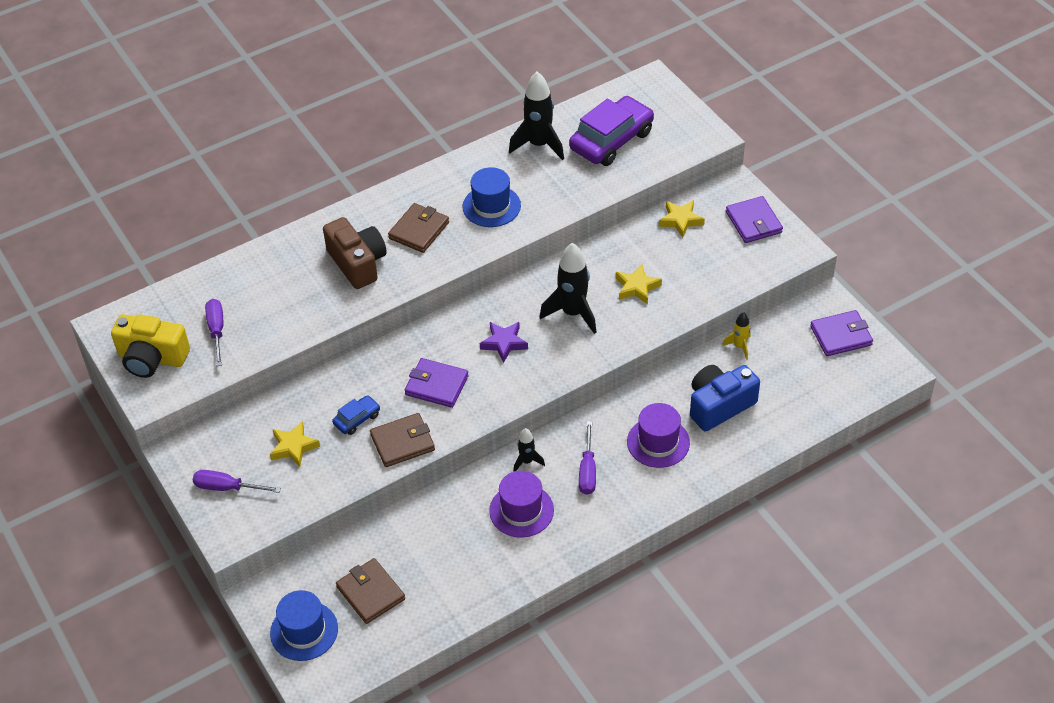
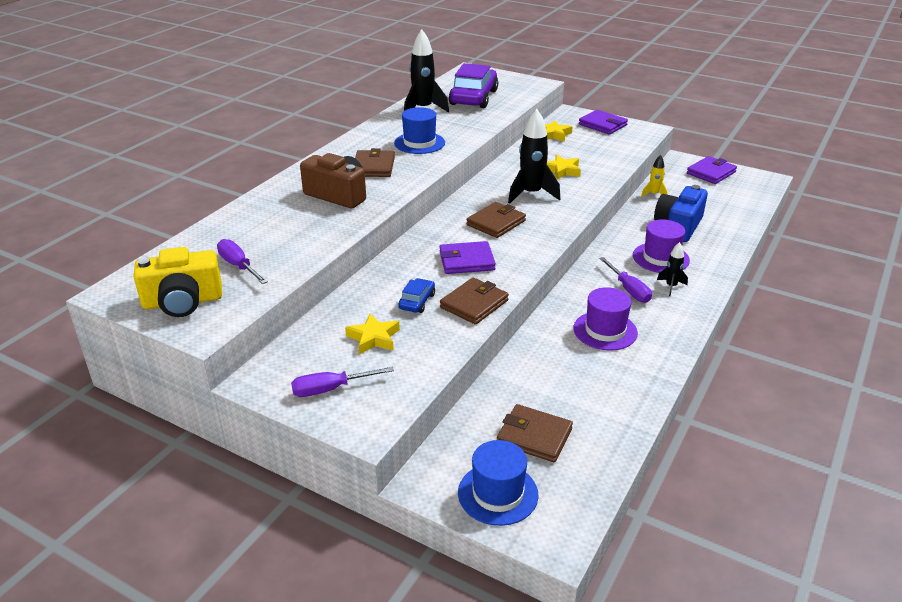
camera: 30 degrees left, 15 degrees down
purple star [480,322,528,363] -> brown wallet [467,202,526,238]
black rocket [513,428,545,472] -> black rocket moved to [657,242,688,296]

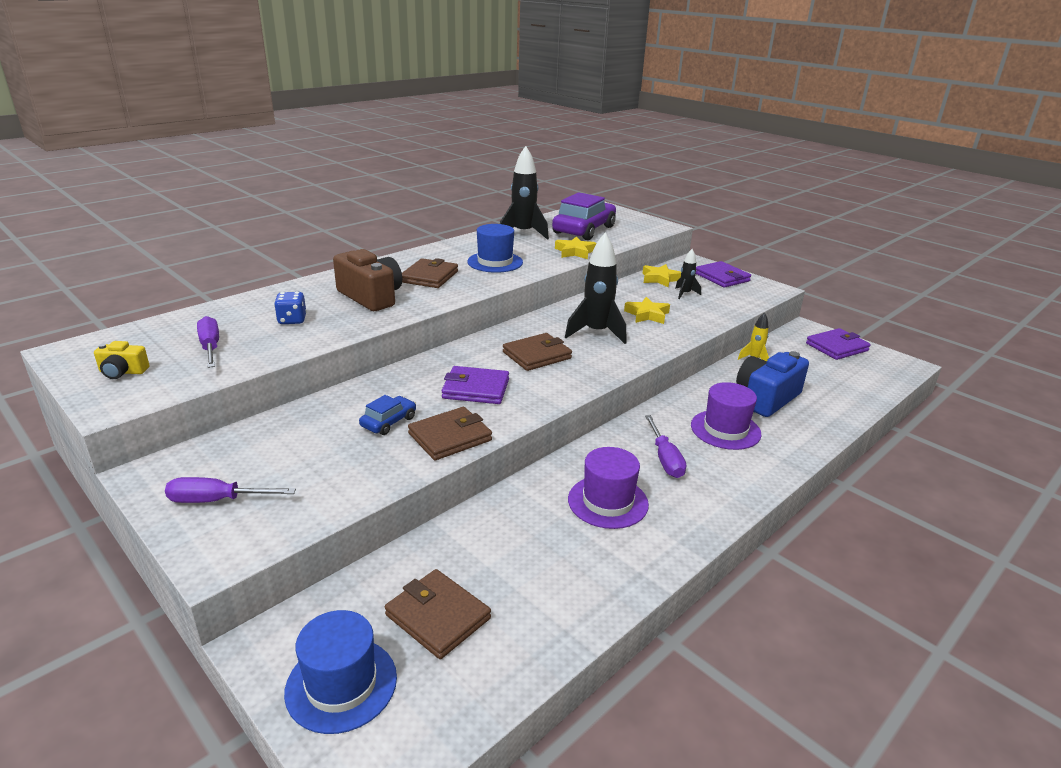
camera: 15 degrees right, 5 degrees down
yellow camera [133,247,222,317] -> yellow camera [94,341,149,379], size x0.51
yellow star [345,313,400,355] -> yellow star moved to [555,236,596,259]
black rocket [657,242,688,296] -> black rocket moved to [675,249,701,299]
none -> blue dice [274,292,307,324]

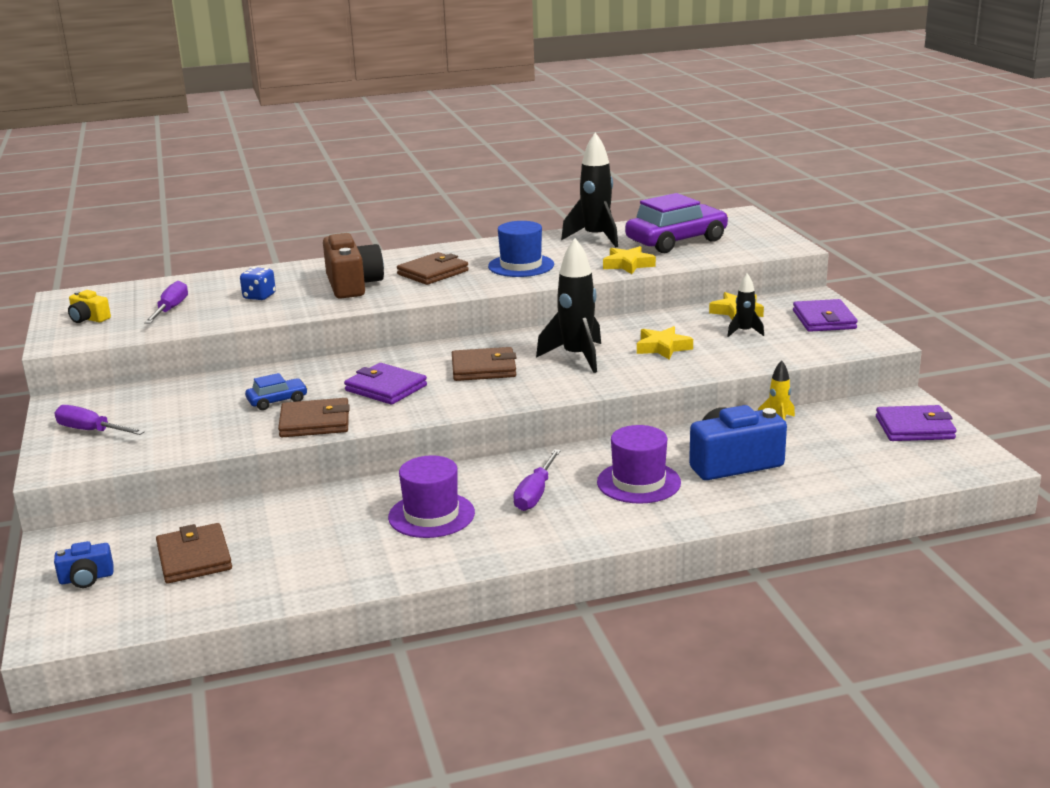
camera: 30 degrees right, 5 degrees down
blue hat [284,610,397,734] -> blue camera [54,541,114,588]

